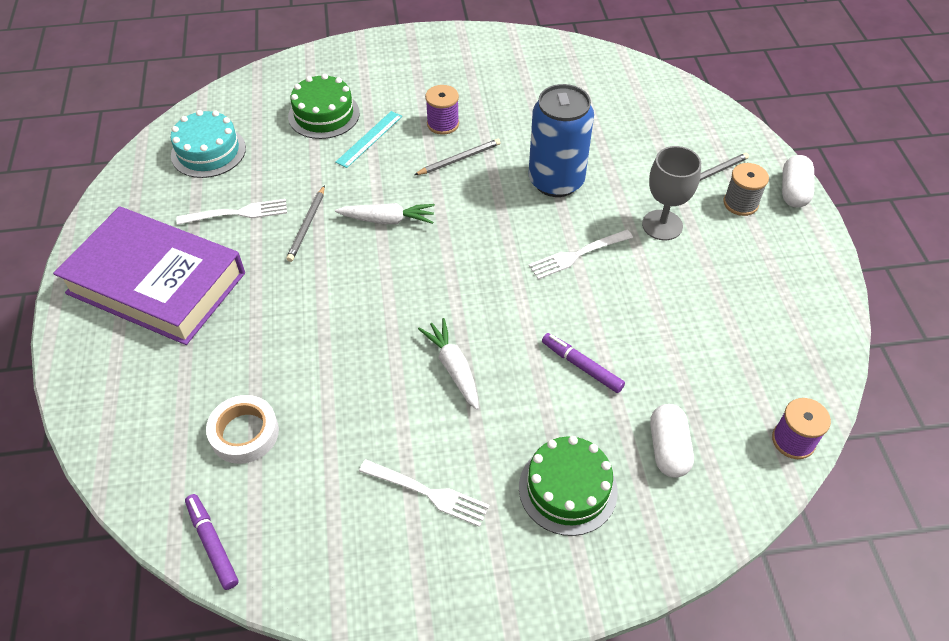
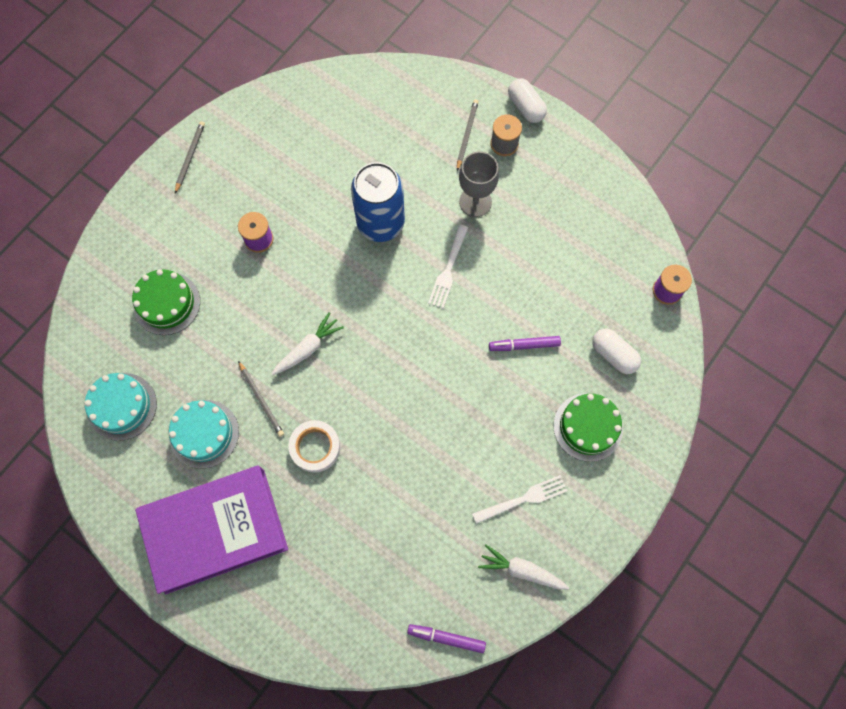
camera: 45 degrees left, 20 degrees up
white fork [176,199,287,225] -> turquoise cake [169,400,239,469]
white tape [206,395,279,464] -> white tape moved to [288,420,340,473]
turquoise ruler [335,111,402,168] -> none
grey pencil [414,139,501,175] -> grey pencil moved to [175,121,205,194]
white carrot [418,318,479,410] -> white carrot moved to [478,545,569,589]

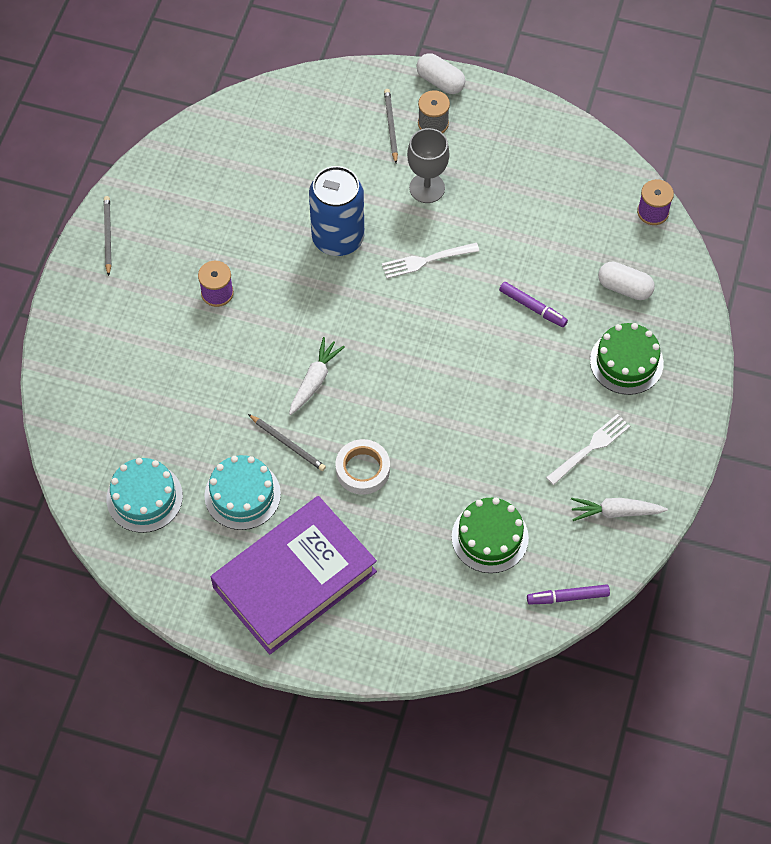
camera: 20 degrees left, 10 degrees down
green cake [132,269,200,335] -> green cake moved to [452,498,529,573]
white fork [428,225,468,308] -> white fork turned 75 degrees clockwise [382,243,479,278]
purple marker [489,336,561,351] -> purple marker turned 120 degrees counterclockwise [499,282,568,327]

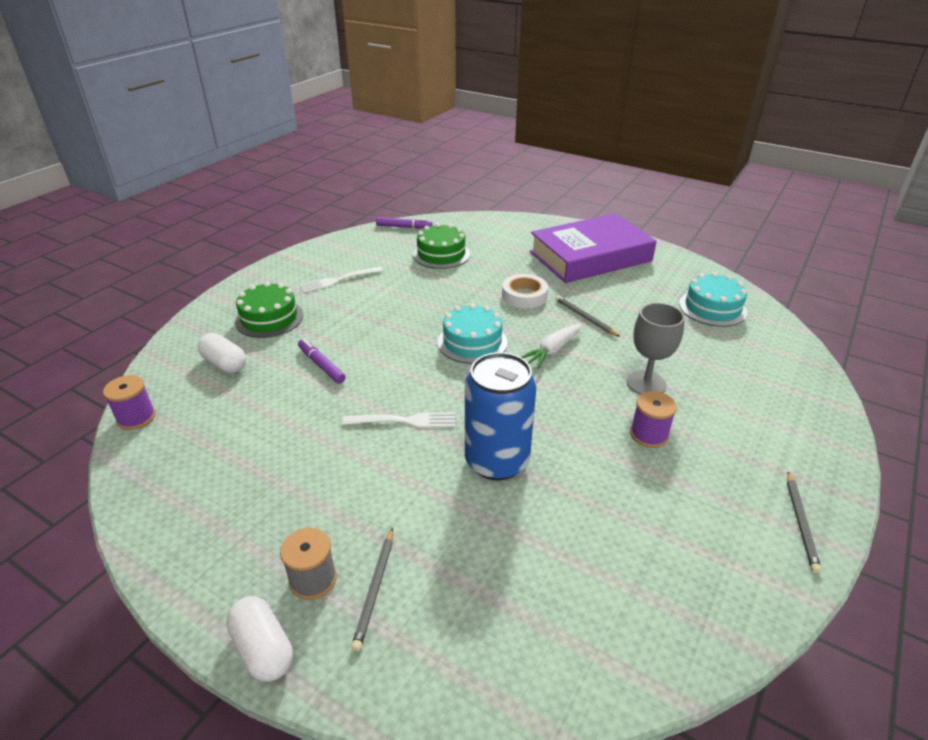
camera: 165 degrees left, 25 degrees down
turquoise cake [204,455,281,530] -> turquoise cake moved to [438,303,508,364]
grey goblet [407,128,449,203] -> grey goblet moved to [627,303,685,395]
white carrot [571,498,668,521] -> none

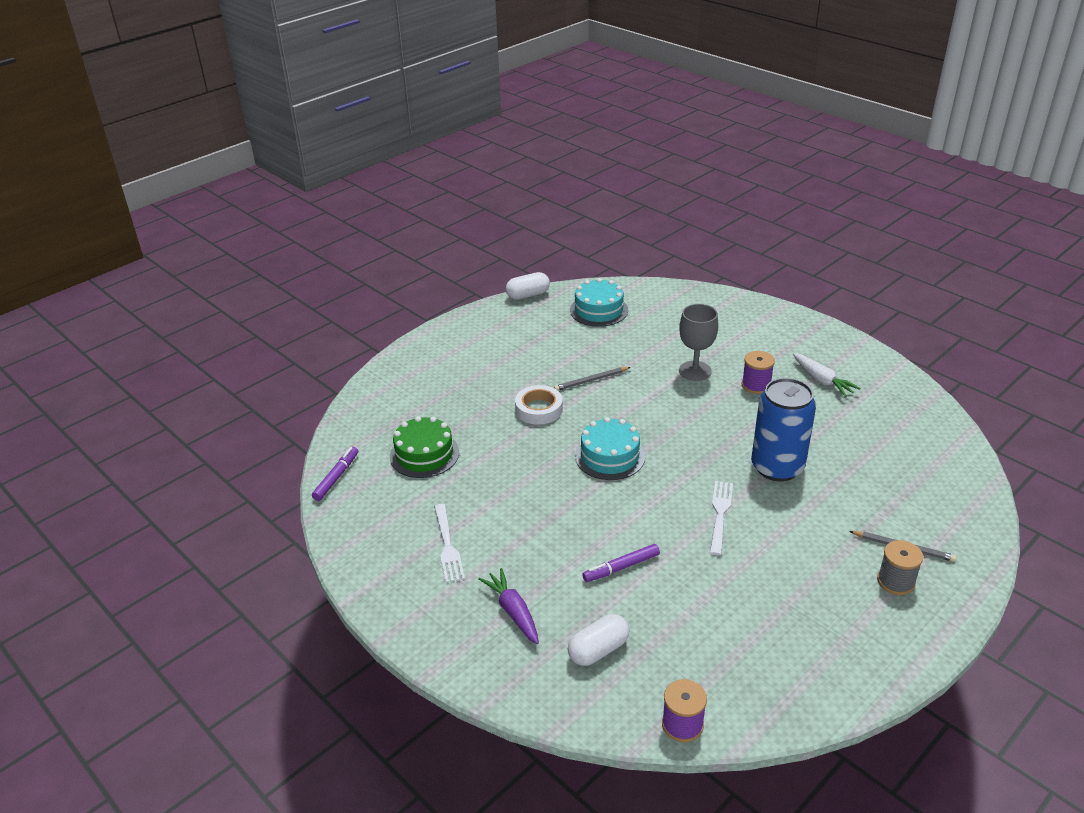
camera: 75 degrees left, 0 degrees up
white capsule [226,596,293,682] -> white capsule moved to [506,272,550,300]
green cake [235,282,303,338] -> purple carrot [478,568,539,644]
white carrot [521,324,582,369] -> white carrot moved to [793,353,861,397]
purple book [530,213,657,283] -> none
grey pencil [787,472,822,573] -> none

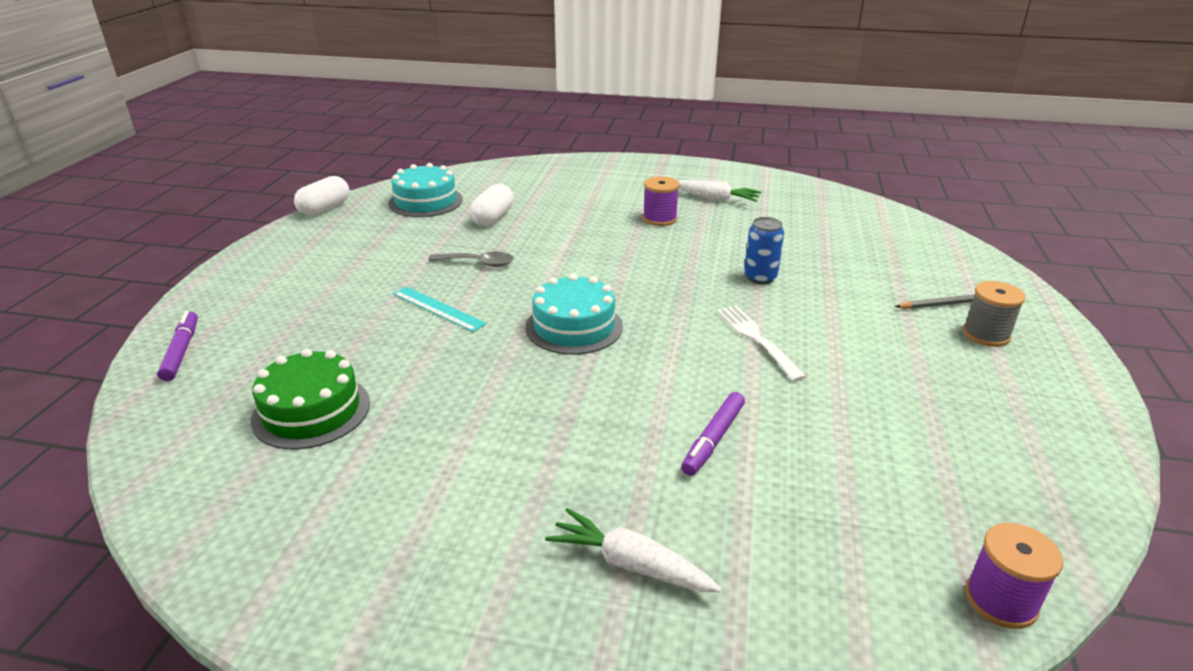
camera: 35 degrees left, 5 degrees down
purple marker [312,447,358,501] -> purple marker moved to [157,311,198,381]
white fork [434,504,465,583] -> none
purple carrot [478,568,539,644] -> white carrot [545,508,722,592]
white tape [515,385,563,425] -> turquoise ruler [393,286,487,332]
grey pencil [554,367,631,390] -> grey spoon [428,251,514,267]
white capsule [568,614,629,666] -> white capsule moved to [470,184,514,226]
grey goblet [679,304,718,381] -> none
blue can [751,378,816,481] -> blue can [744,217,784,284], size x0.51

